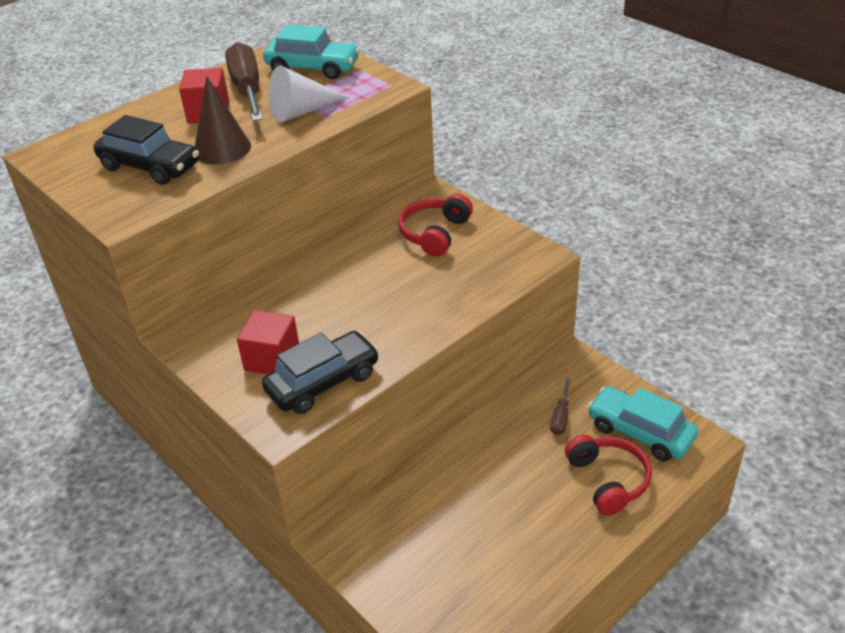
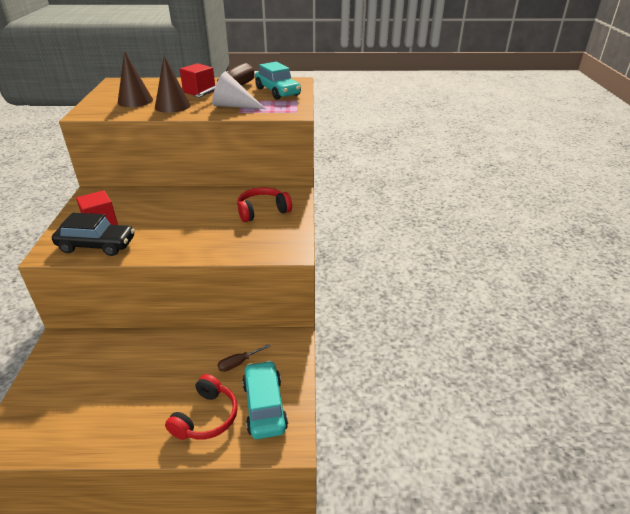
camera: 40 degrees right, 5 degrees down
black car [93,115,199,185] -> brown cone [118,51,153,107]

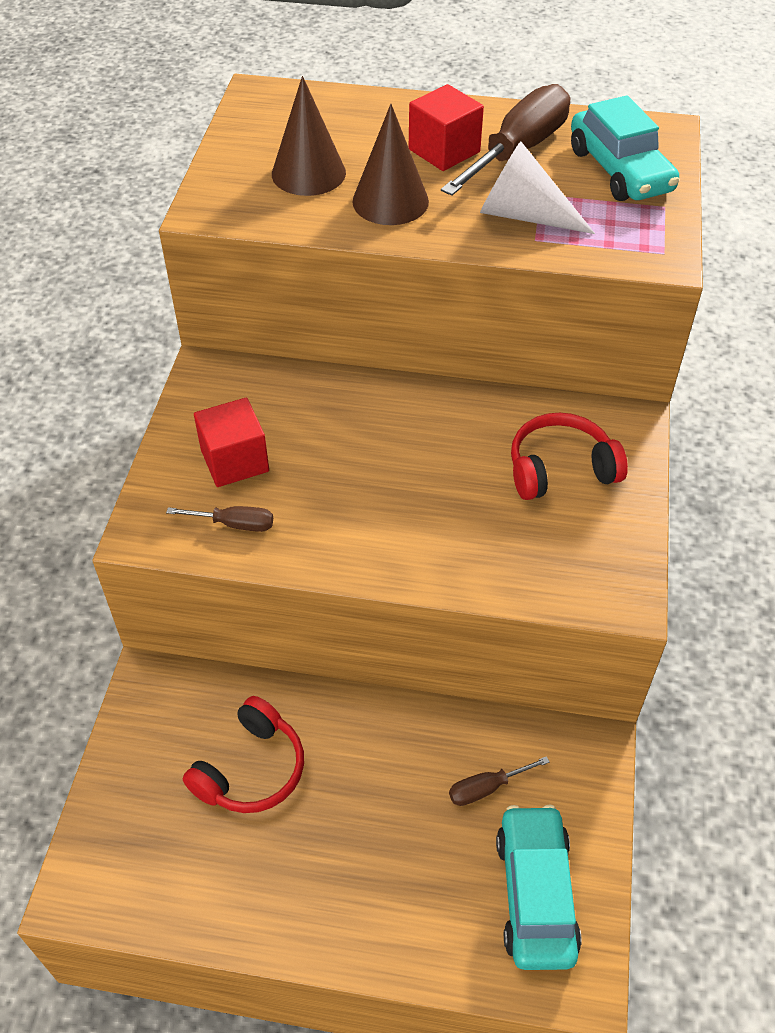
camera: 10 degrees right, 15 degrees up
black car [52,213,135,256] -> brown screwdriver [166,506,273,532]
red headphones [165,374,238,440] -> red headphones moved to [183,696,304,813]

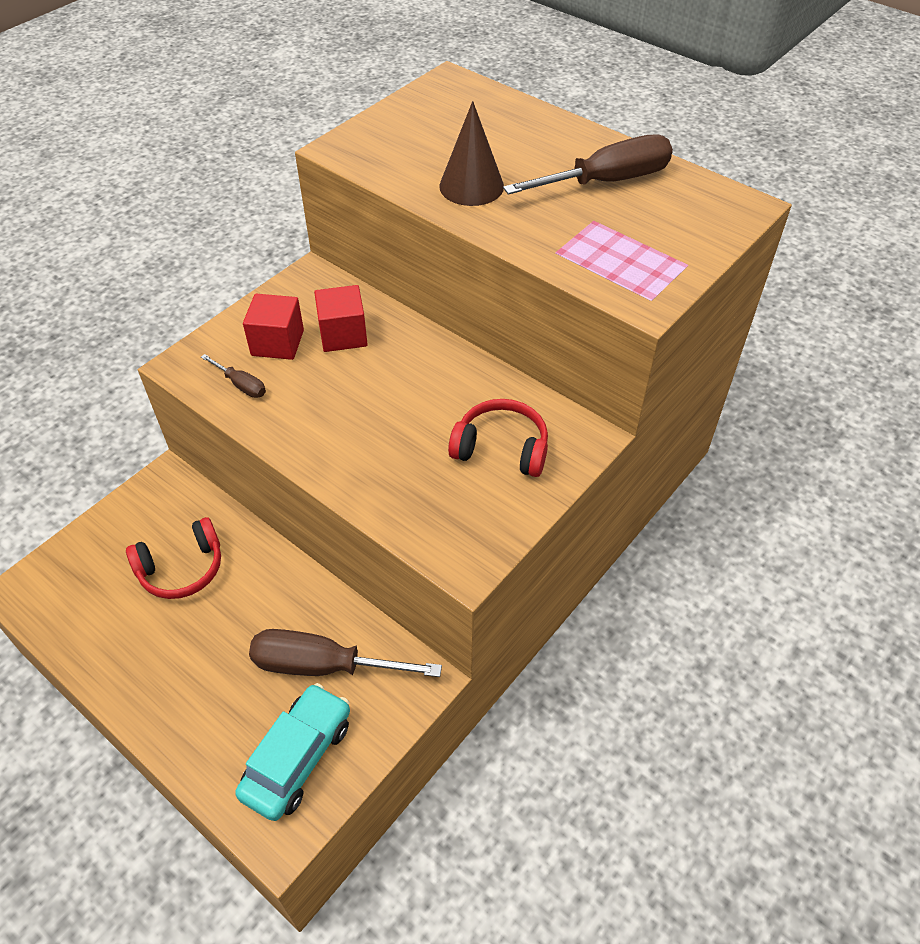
camera: 30 degrees right, 0 degrees up
brown cone [272,76,346,196] -> none
red cube [409,84,484,171] -> red cube moved to [314,285,368,352]
brown screwdriver [449,756,550,806] -> brown screwdriver [249,629,442,677], size x2.10
white cone [480,141,595,234] -> none
turquoise car [571,95,680,201] -> none

